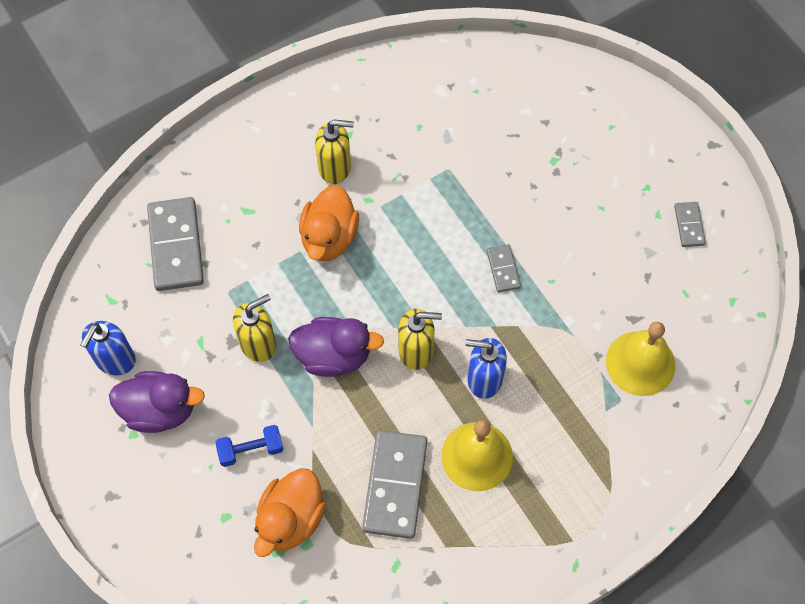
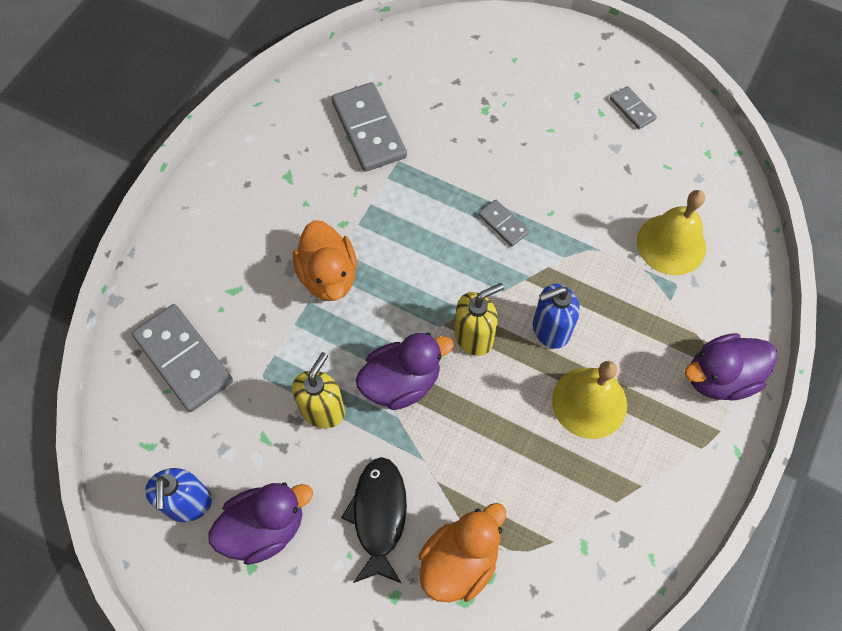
camera: 30 degrees left, 0 degrees up
blue dumbbell [216,425,283,467] -> black fish [341,457,407,584]
orange duck [254,468,326,557] -> orange duck turned 135 degrees counterclockwise [419,503,506,602]
yellow soap dispenser [315,119,354,184] -> none
grey domino [362,430,427,539] -> grey domino moved to [331,82,407,172]
none -> purple duck [685,333,778,401]

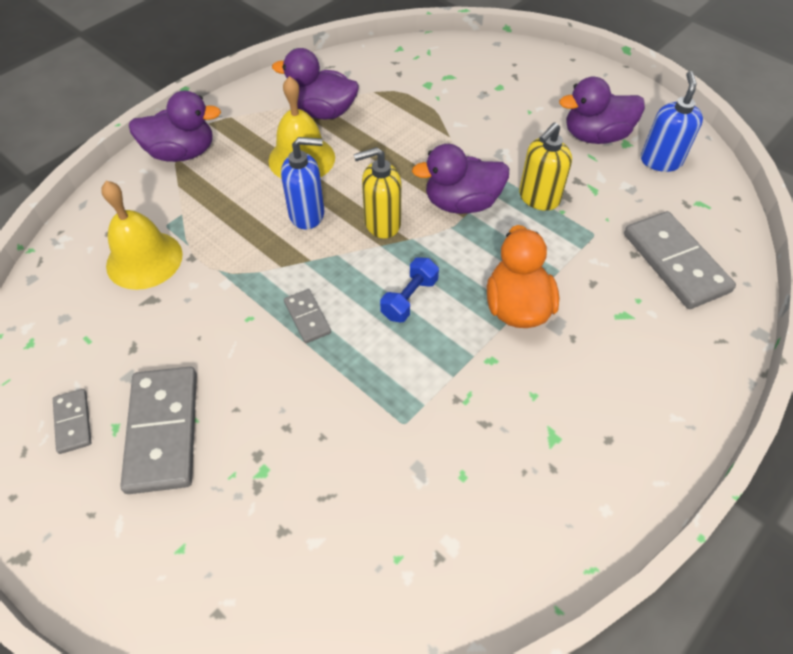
camera: 165 degrees left, 10 degrees down
grey domino [331,82,407,172] -> grey domino moved to [120,367,197,494]
black fish [341,457,407,584] -> none
orange duck [419,503,506,602] -> none
none -> purple duck [272,48,359,120]
none -> blue dumbbell [380,257,439,323]

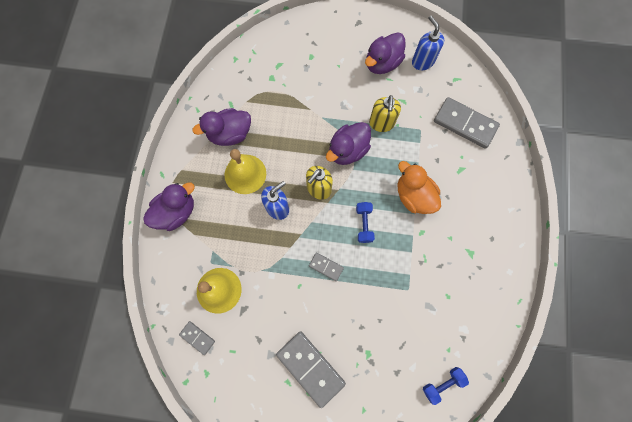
camera: 35 degrees left, 20 degrees up
grey domino [53,389,91,454] -> grey domino moved to [179,321,215,355]
none -> blue dumbbell [423,367,469,405]

